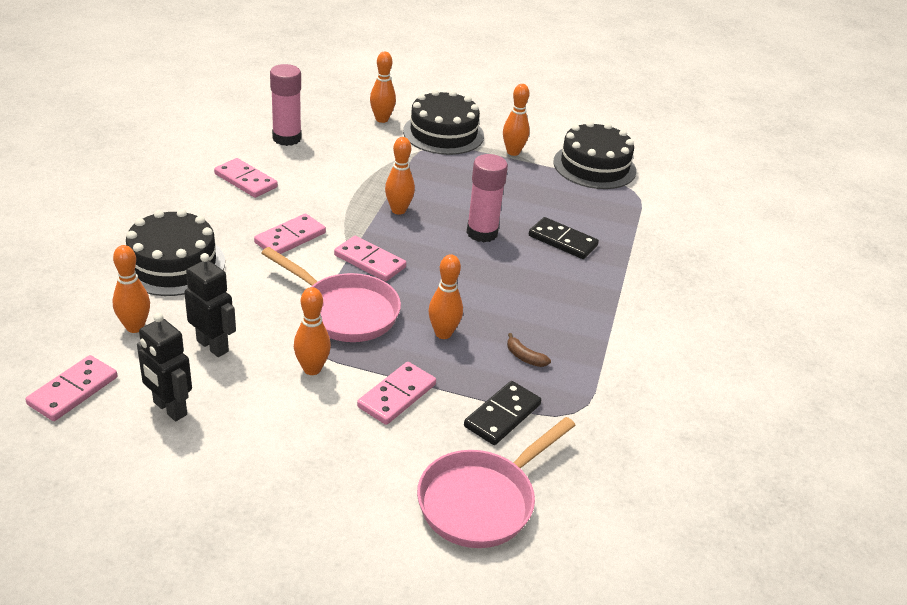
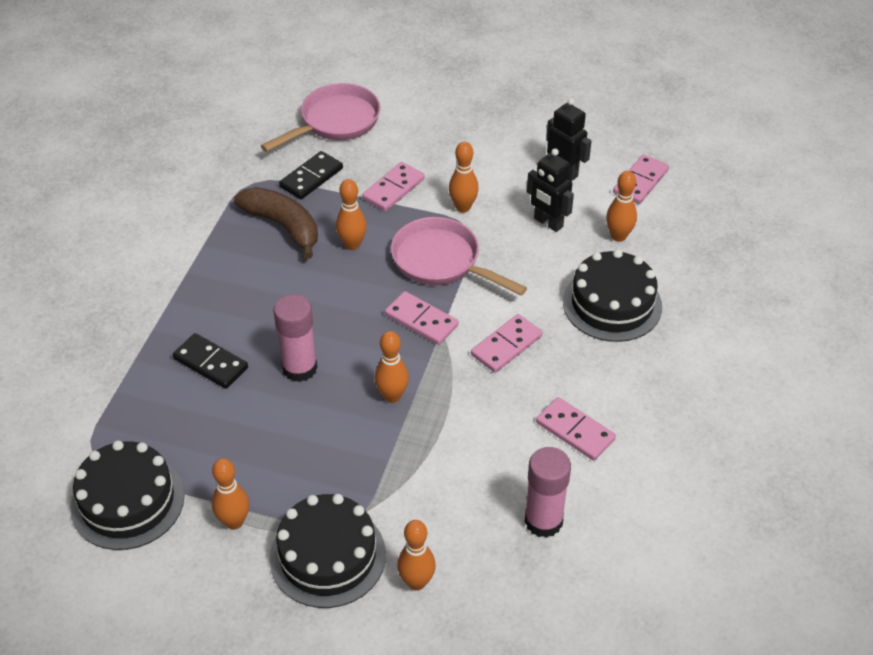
camera: 175 degrees left, 10 degrees up
brown banana [507,333,551,367] -> brown banana [234,187,318,259], size x2.41

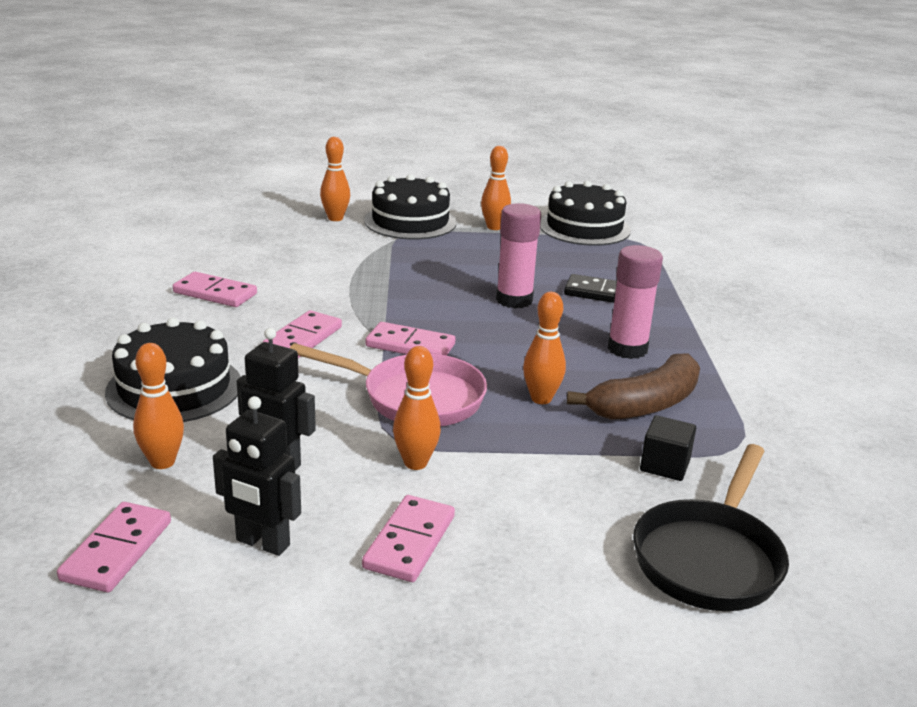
camera: 160 degrees right, 20 degrees down
brown banana [234,187,318,259] -> brown banana turned 60 degrees counterclockwise [567,353,700,420]
pink pan [261,83,380,152] -> black pan [633,444,789,611]
black domino [279,151,343,199] -> black cube [640,415,696,481]
pink domino [362,162,425,211] -> pink domino moved to [362,495,455,582]
orange bowling pin [375,331,409,403] -> none
pink glue stick [524,447,571,538] -> pink glue stick moved to [607,245,663,359]

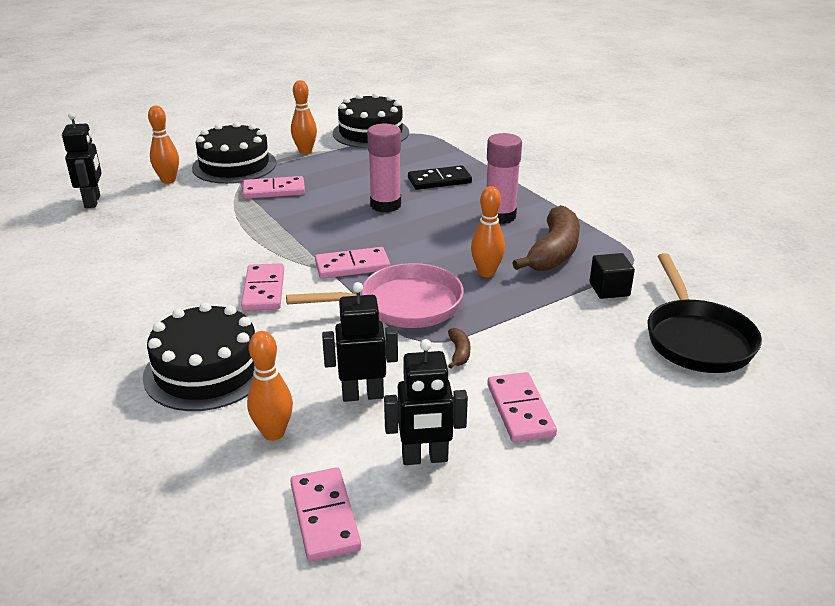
camera: 30 degrees left, 5 degrees up
pink domino [173,272,257,307] -> pink domino moved to [243,176,305,199]
orange bowling pin [393,346,441,470] -> brown banana [448,328,470,369]
none -> black robot [62,112,102,208]

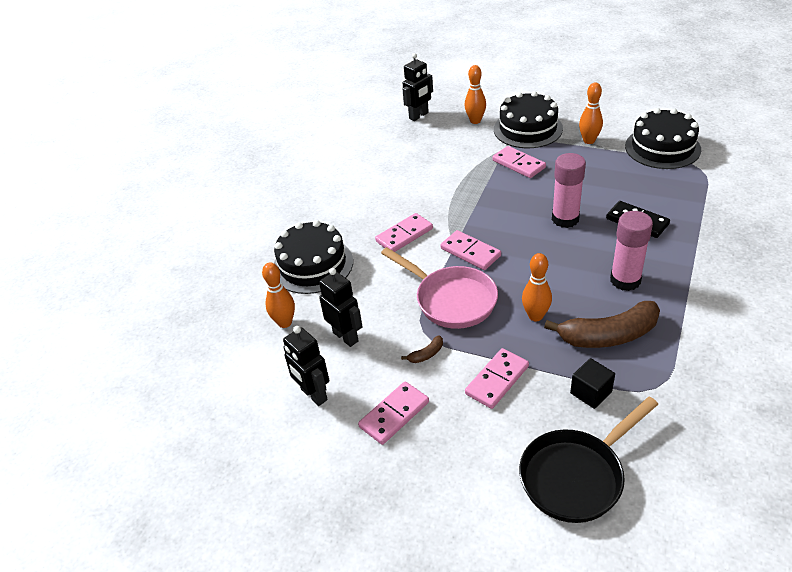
camera: 60 degrees right, 10 degrees up
pink domino [290,467,361,561] -> pink domino moved to [465,348,529,409]

